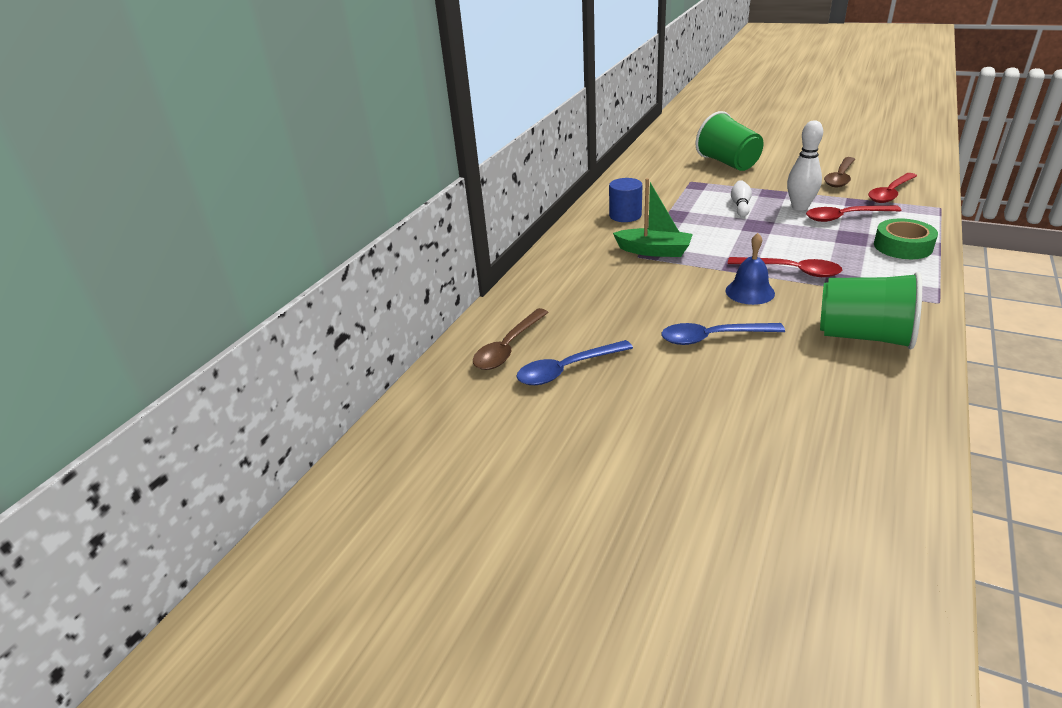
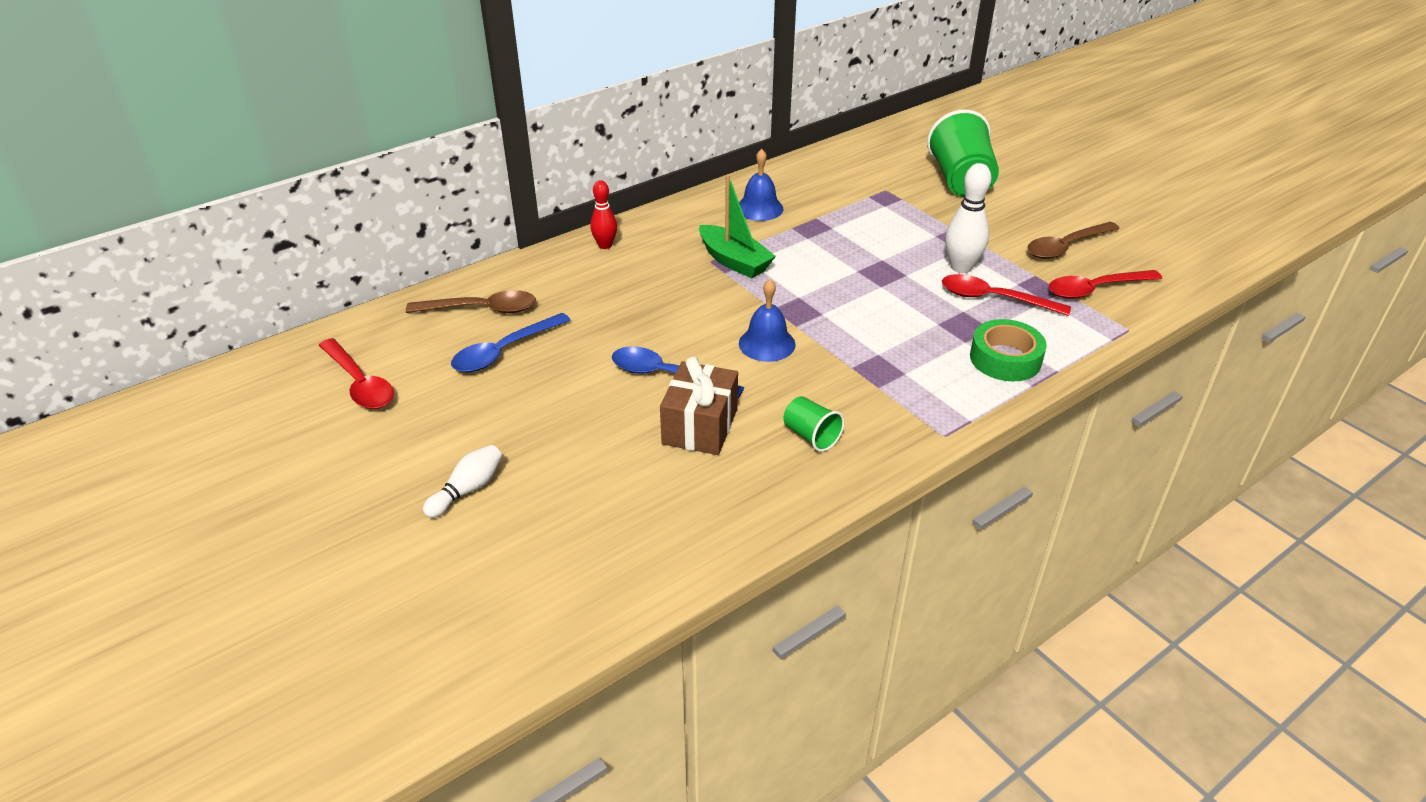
camera: 25 degrees right, 5 degrees up
brown spoon [473,308,549,370] -> brown spoon turned 150 degrees counterclockwise [406,290,536,313]
blue spoon [516,340,633,385] -> blue spoon turned 45 degrees counterclockwise [451,313,571,372]
blue cylinder [609,178,642,222] -> blue bell [739,149,783,221]
red spoon [727,257,842,277] -> red spoon moved to [319,338,394,409]
white bowling pin [731,180,752,217] -> white bowling pin moved to [423,445,502,518]
green cup [820,272,922,350] -> green cup [784,396,844,452], size x0.50
none -> red bowling pin [590,180,617,249]
none -> brown gift [660,356,738,455]

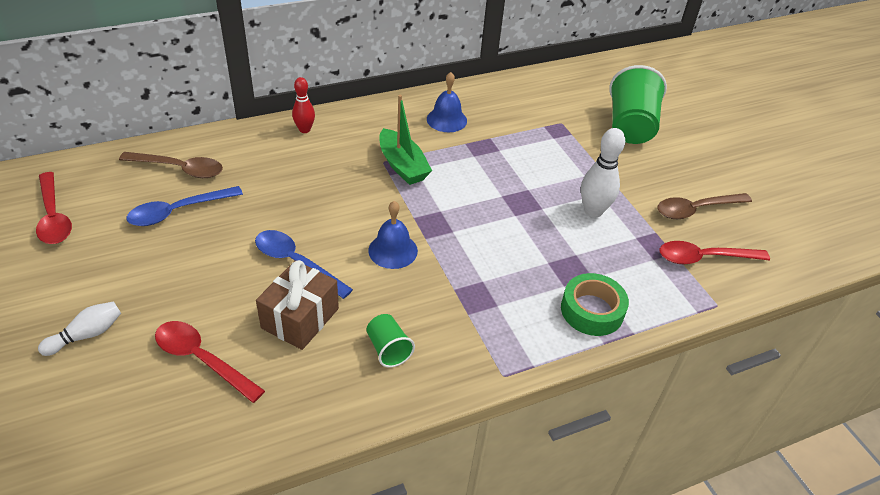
camera: 10 degrees right, 5 degrees up
red spoon [942,274,1071,316] -> red spoon moved to [155,321,265,403]

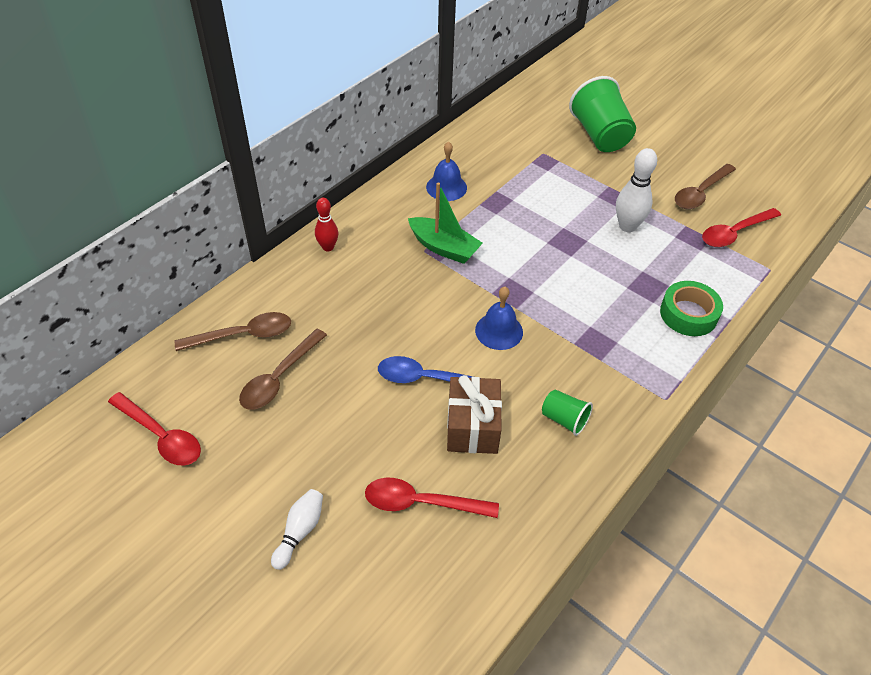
camera: 25 degrees left, 5 degrees up
blue spoon [126,186,243,226] -> brown spoon [239,329,327,410]

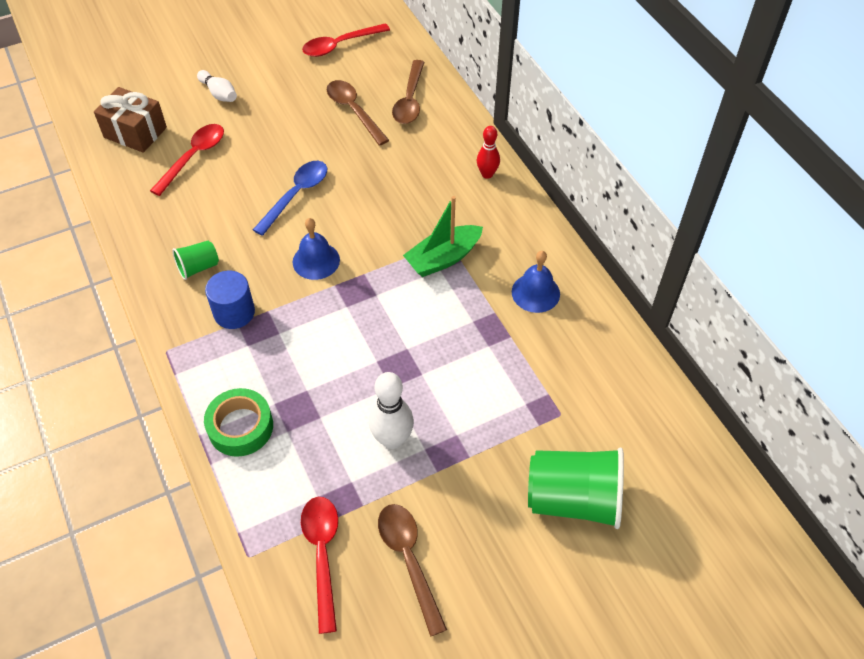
camera: 115 degrees right, 5 degrees up
brown gift [447,375,502,454] -> brown gift moved to [94,87,167,153]
none -> blue cylinder [205,271,255,329]

